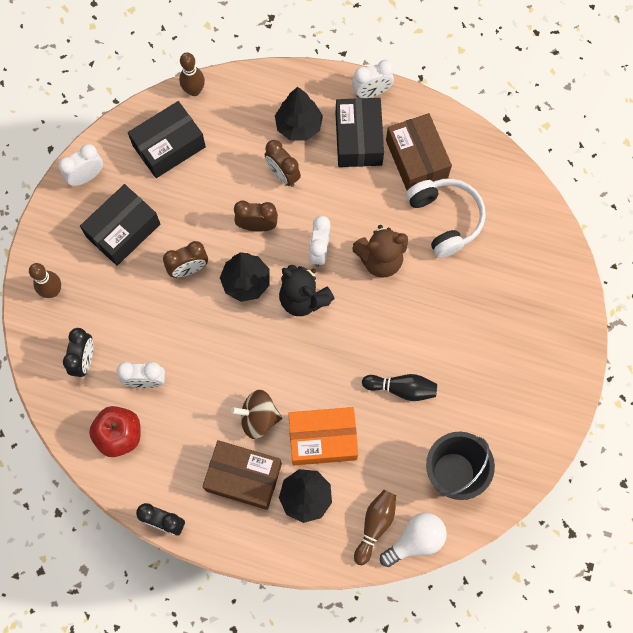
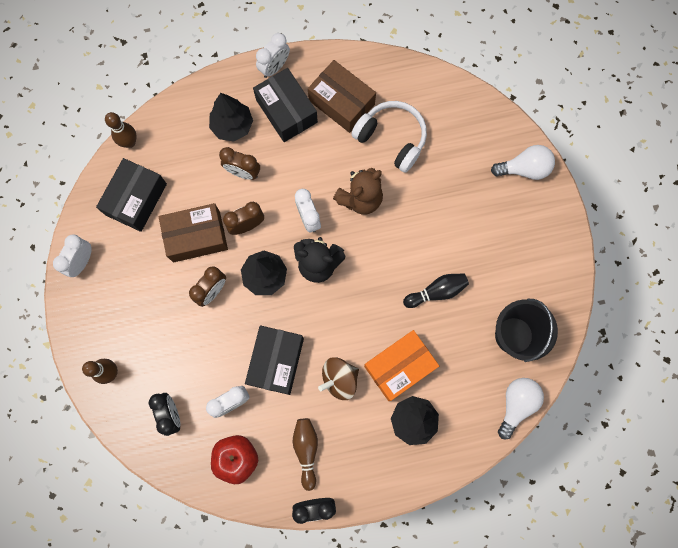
camera: 30 degrees left, 5 degrees up
black box [80,184,160,266] -> black box moved to [245,325,304,395]
brown box [202,440,282,510] -> brown box moved to [159,203,228,262]
brown bowling pin [354,490,396,565] -> brown bowling pin moved to [293,418,318,491]
none -> white light bulb [491,145,555,180]

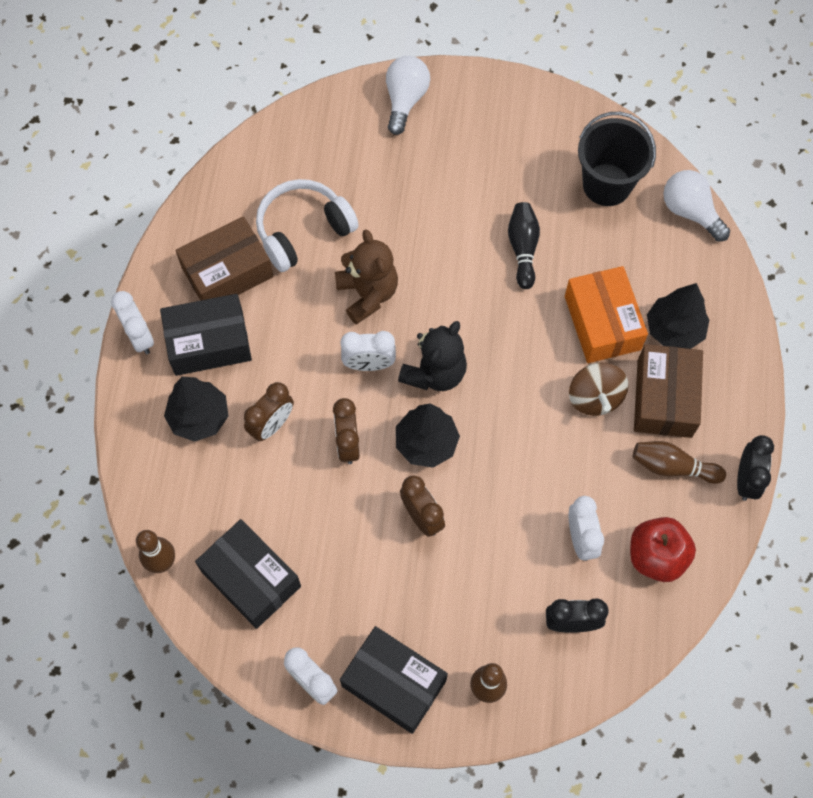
camera: 70 degrees left, 10 degrees down
brown box [159,203,228,262] -> brown box moved to [634,344,703,438]
black box [245,325,304,395] -> black box moved to [340,626,448,734]

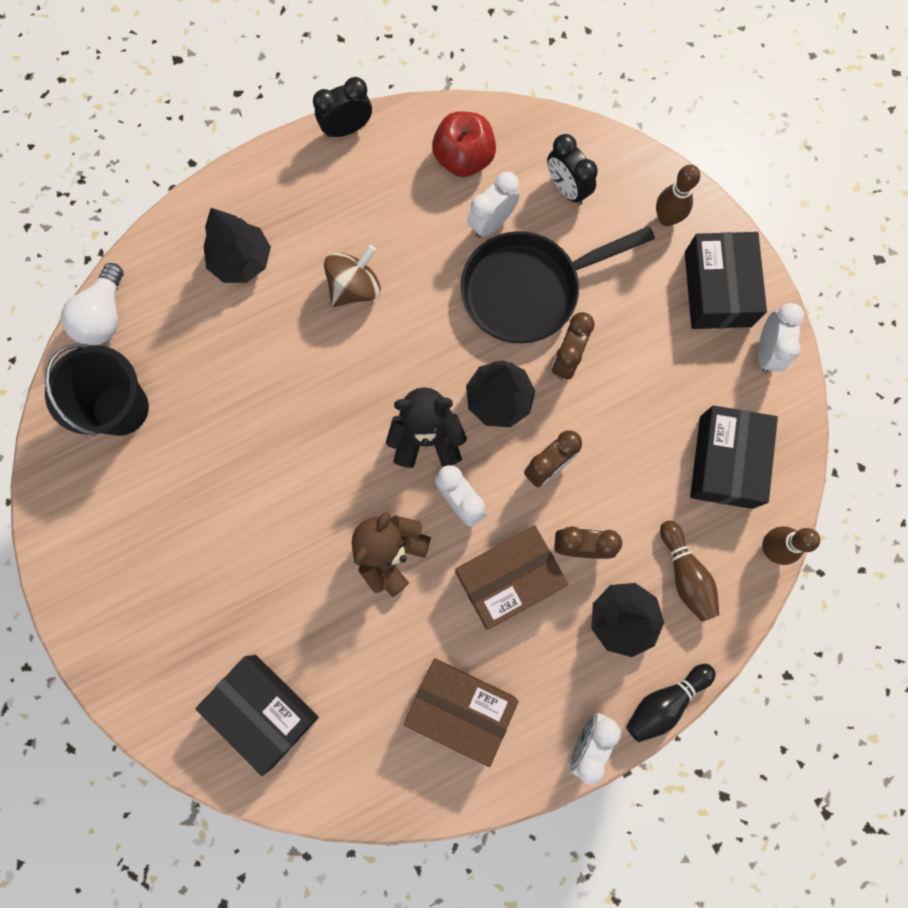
camera: 125 degrees left, 10 degrees up
black box [160,294,252,376] -> black box moved to [196,655,319,776]
white headphones [256,179,359,272] -> none
white light bulb [386,56,430,135] -> none
black bowling pin [508,202,540,289] -> black bowling pin moved to [626,664,716,742]
orange box [565,266,648,363] -> none
brown bowling pin [633,441,726,484] -> brown bowling pin moved to [660,520,719,622]
brown box [634,344,703,438] -> brown box moved to [455,525,568,629]
none -> black pan [461,226,655,344]

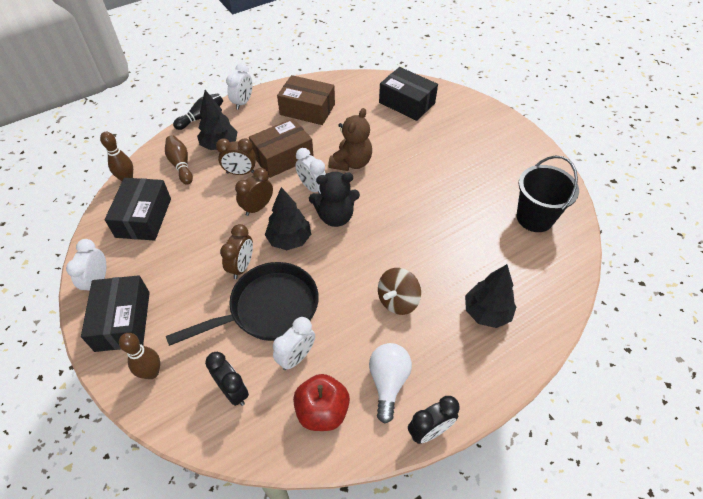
camera: 175 degrees right, 25 degrees down
white light bulb [61,263,123,345] -> white light bulb moved to [369,343,412,424]

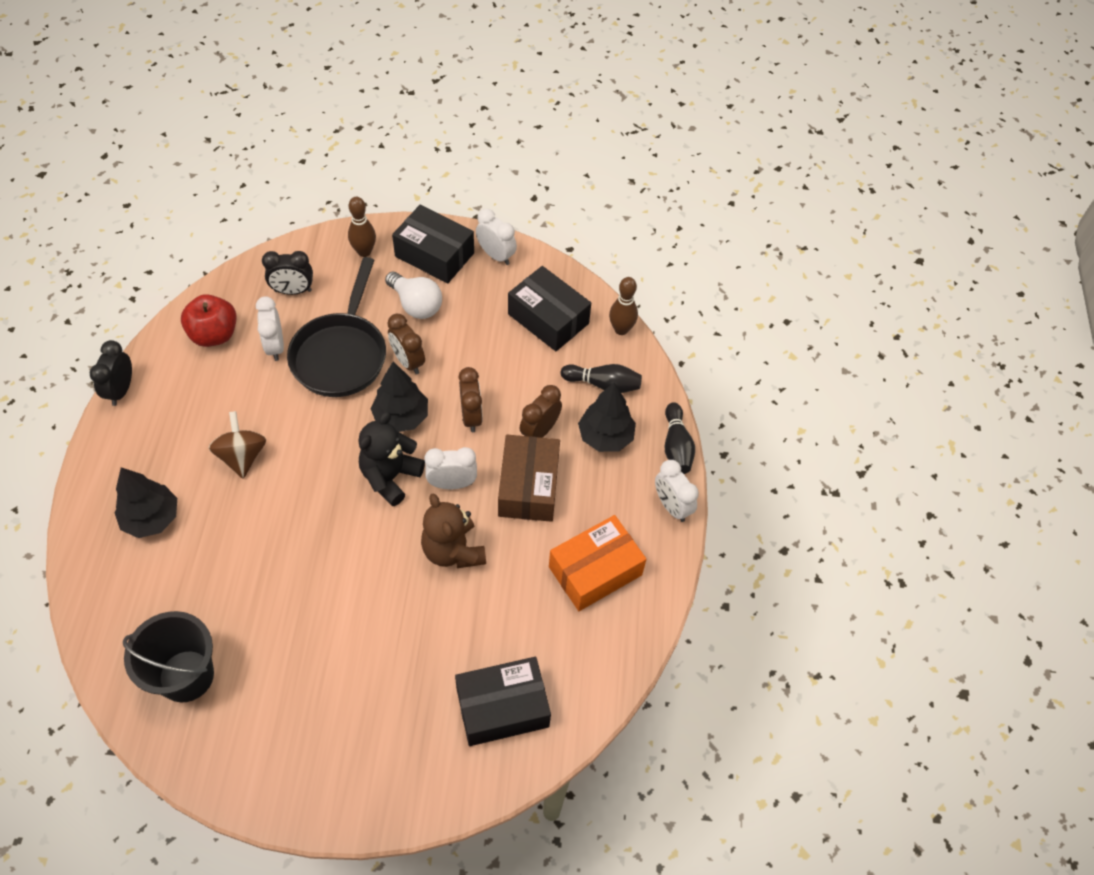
camera: 125 degrees right, 5 degrees up
brown bowling pin [165,135,193,185] -> black bowling pin [561,364,642,393]
brown box [277,75,335,125] -> orange box [549,515,646,611]
white light bulb [369,343,412,424] -> white light bulb moved to [385,272,442,319]

